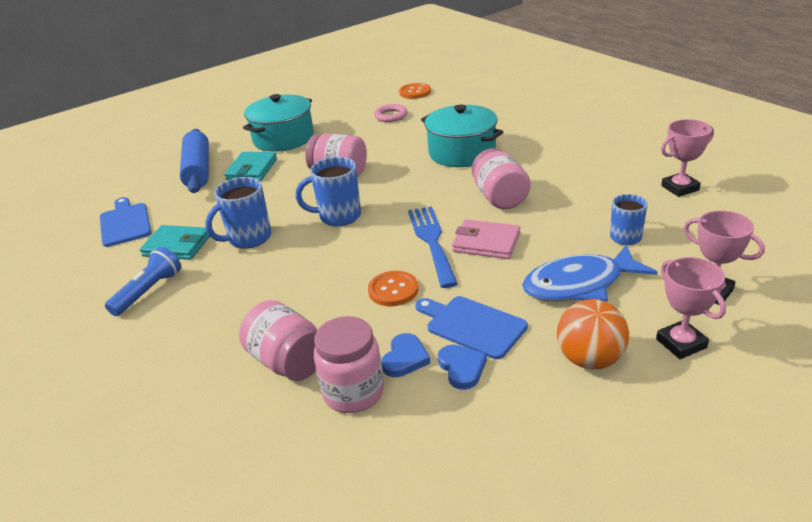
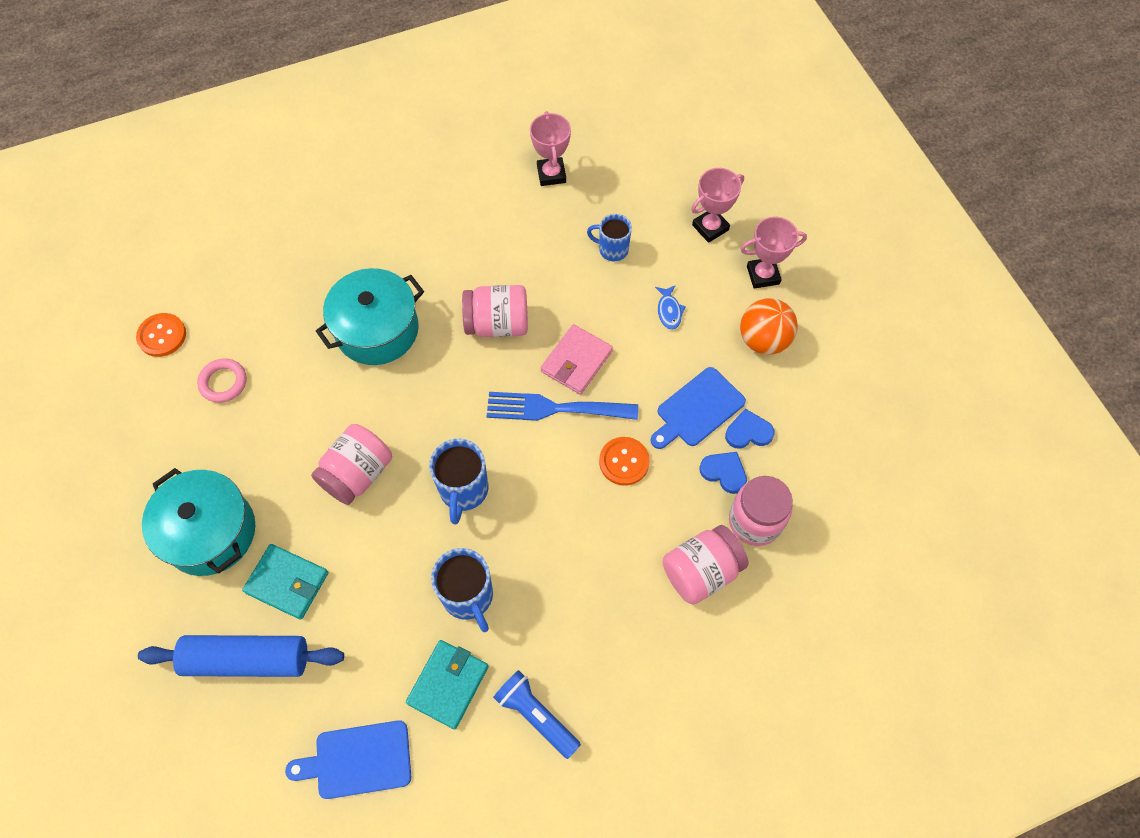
camera: 80 degrees left, 30 degrees up
blue fish [522,244,657,302] -> blue fish [655,285,686,330], size x0.43

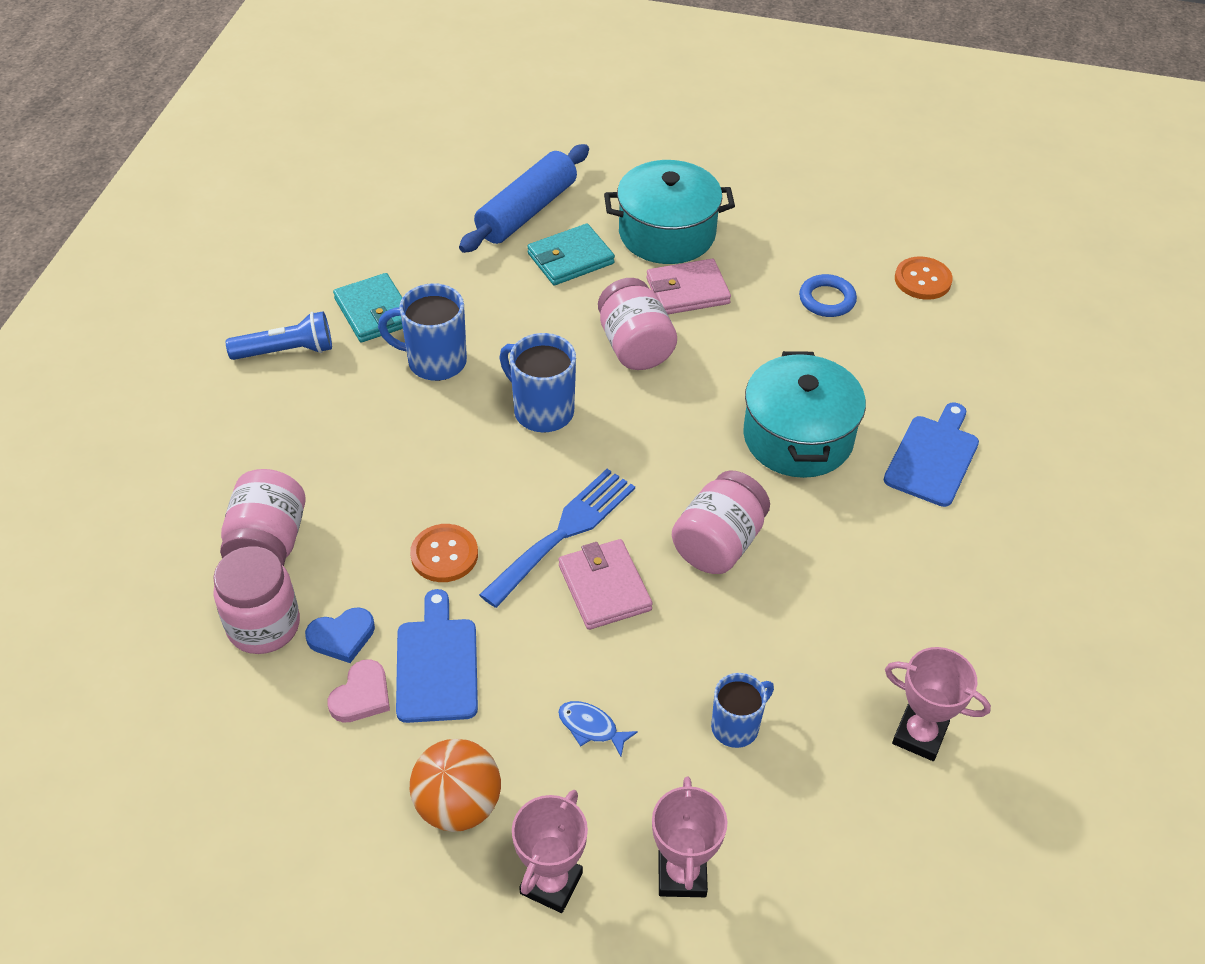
camera: 125 degrees right, 15 degrees down
pink ring [197,358,247,403] -> blue ring [799,274,857,317]
blue cutting board [285,720,411,799] -> blue cutting board moved to [884,402,979,507]
blue heart [725,409,775,449] -> pink heart [327,659,390,723]
none -> pink wallet [646,259,731,314]

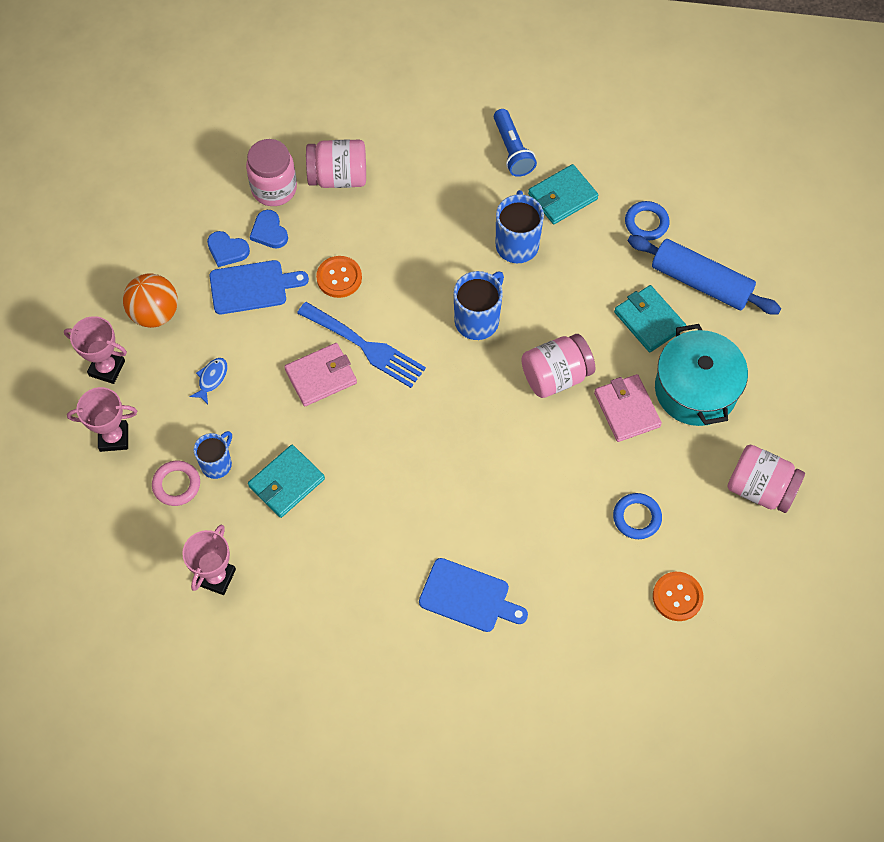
camera: 85 degrees right, 15 degrees up
pink heart [327,659,390,723] -> blue heart [207,231,250,267]
pink jar [672,470,770,574] -> pink jar moved to [727,445,805,513]
blue mug [711,673,774,748] -> blue mug turned 105 degrees counterclockwise [194,431,232,479]
turquoise pot [743,351,866,478] -> none
none -> pink ring [152,461,200,506]
none -> turquoise wallet [248,445,325,518]
none -> blue ring [625,201,670,241]

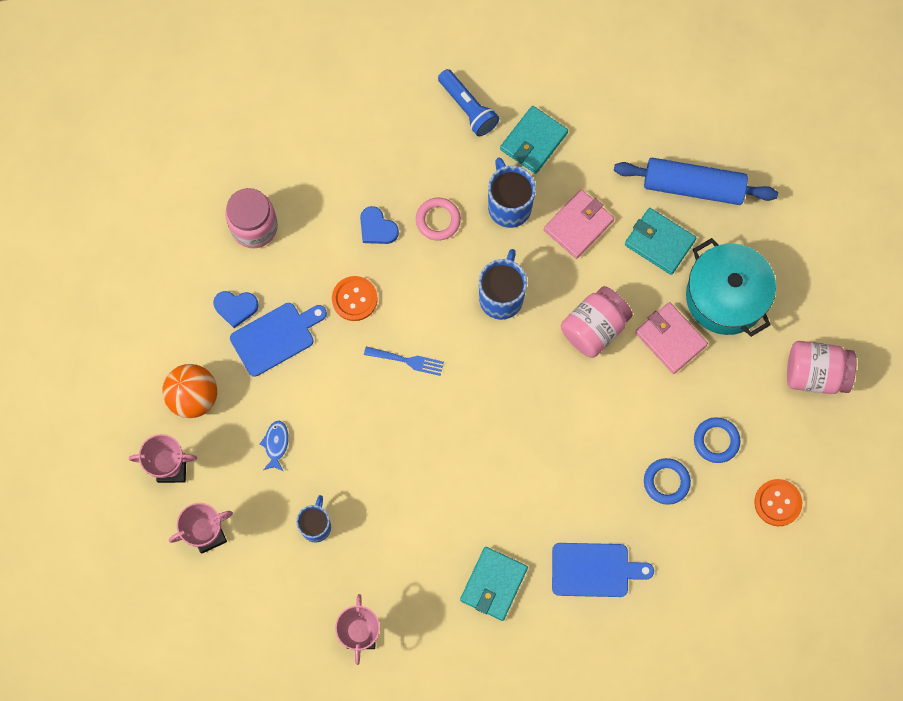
camera: 20 degrees left, 10 degrees up
pink ring [152,461,200,506] -> pink ring moved to [416,198,461,241]
turquoise wallet [248,445,325,518] -> turquoise wallet moved to [460,547,528,621]
blue heart [250,210,288,249] -> blue heart moved to [360,206,399,244]
pink wallet [284,343,357,406] -> pink wallet moved to [544,189,614,259]
blue fork [297,302,426,388] -> blue fork [364,347,444,376], size x0.57
pink jar [306,139,366,188] -> none
blue ring [625,201,670,241] -> blue ring moved to [644,458,691,505]

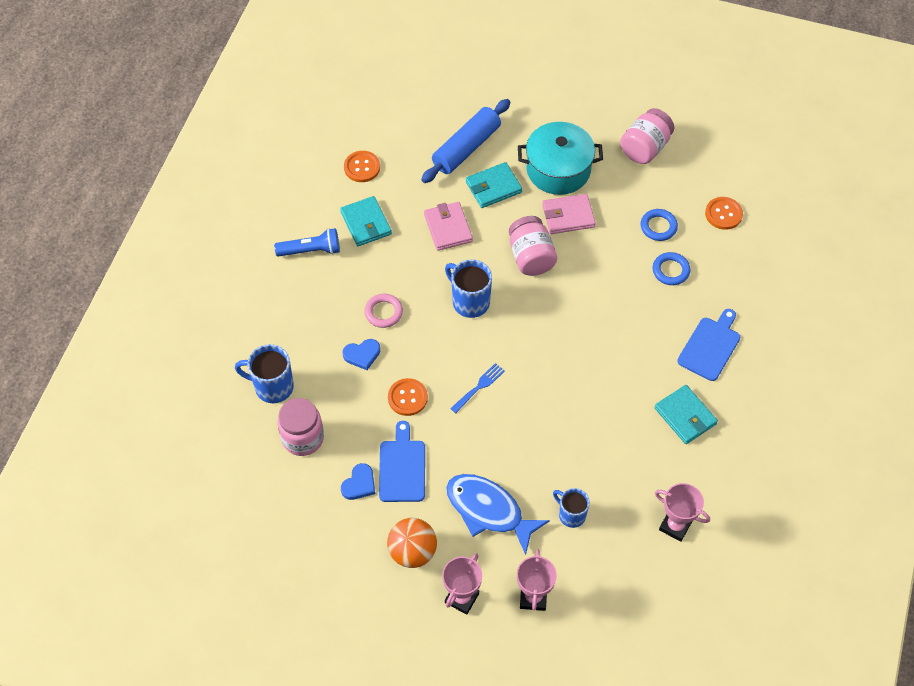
camera: 60 degrees left, 15 degrees down
blue fish [260,421,289,472] -> blue fish [446,474,550,555], size x2.33
blue mug [488,157,536,228] -> blue mug moved to [235,344,294,403]
none -> orange button [344,151,380,182]

